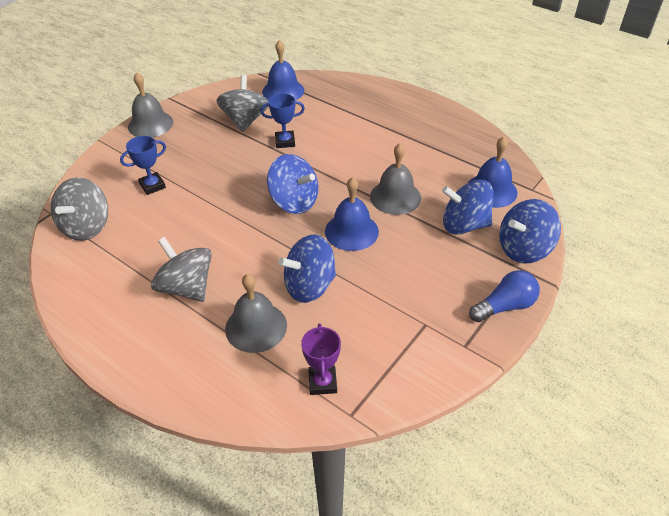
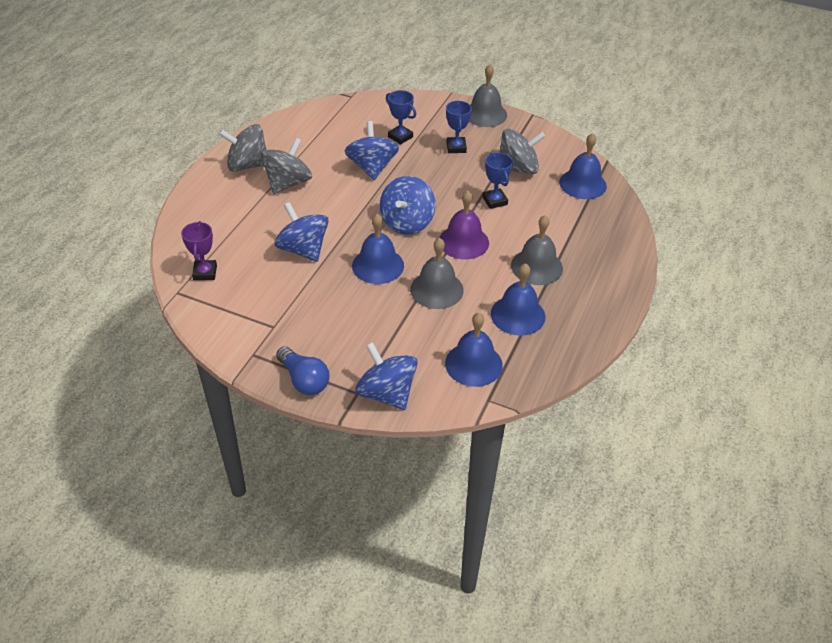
camera: 75 degrees right, 0 degrees up
grey spinning top [51,177,108,241] -> grey spinning top moved to [219,124,267,172]
grey bell [225,274,287,353] -> grey bell moved to [511,215,563,285]
purple trophy [301,324,341,395] -> purple trophy turned 75 degrees counterclockwise [181,221,217,280]
blue spinning top [442,180,494,235] -> blue spinning top moved to [345,121,399,180]
none -> purple bell [439,190,489,259]
none -> blue trophy [446,101,472,153]
none -> blue bell [491,263,545,336]

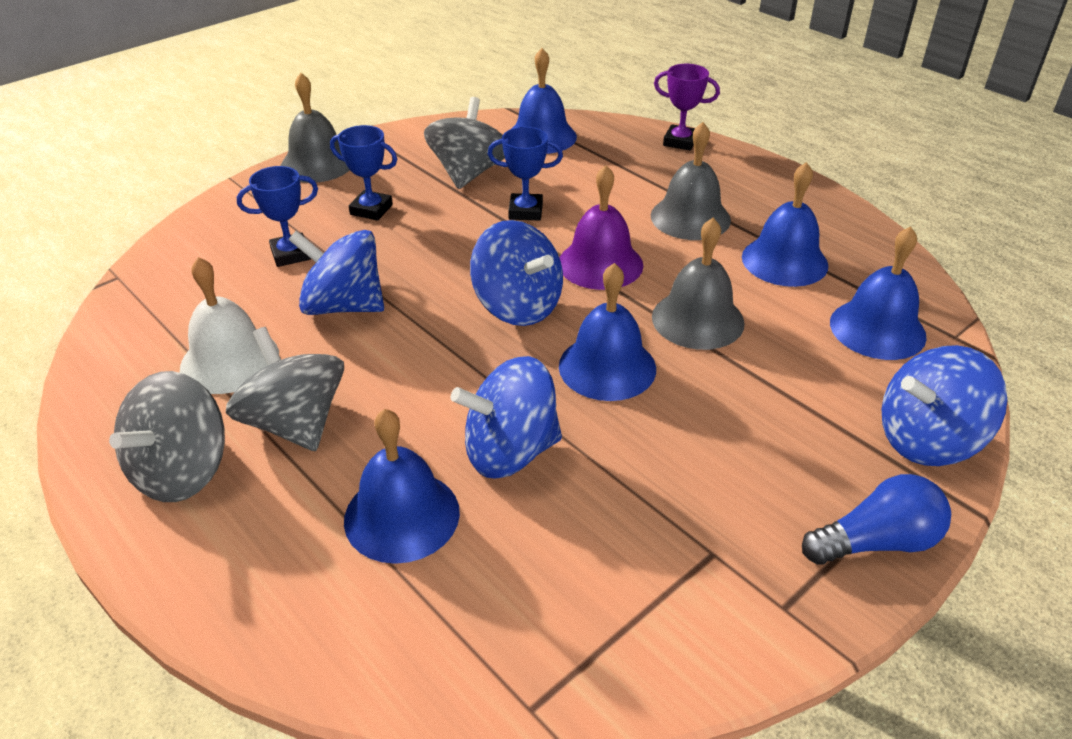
camera: 65 degrees left, 5 degrees down
purple trophy [181,221,217,280] -> purple trophy moved to [654,64,720,151]
none -> white bell [180,257,279,394]
none -> blue bell [344,409,460,564]

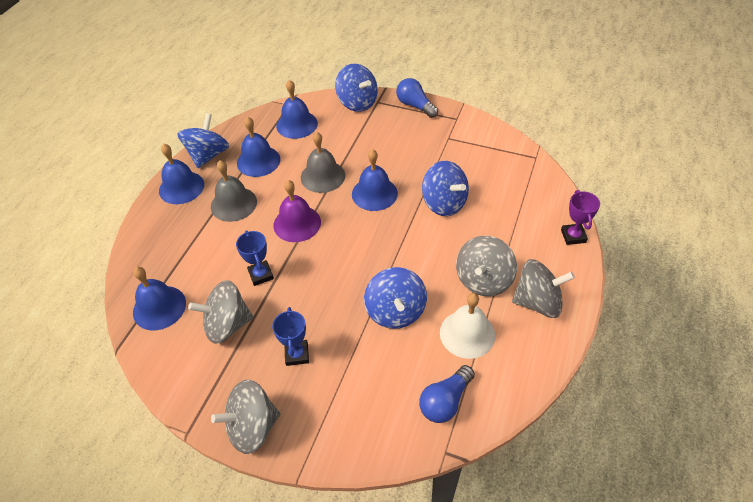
camera: 115 degrees left, 10 degrees up
blue trophy [237,166,318,267] -> none
grey bell [281,73,350,183] -> grey spinning top [211,379,280,454]
blue bell [344,409,460,564] -> blue bell moved to [159,144,204,204]
blue spinning top [470,220,563,326] -> blue spinning top moved to [178,113,229,168]
purple trophy [654,64,720,151] -> purple trophy moved to [561,190,600,245]
none -> blue light bulb [419,365,475,423]

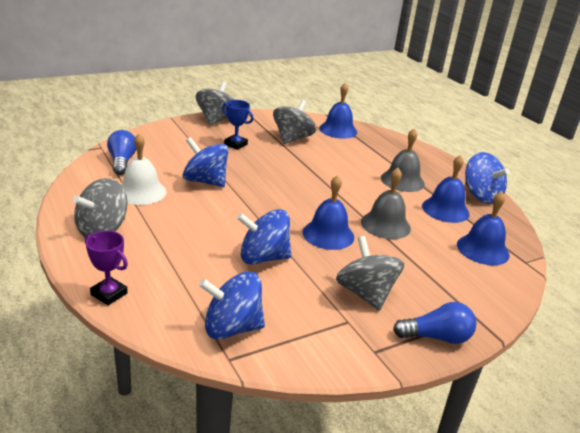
camera: 125 degrees right, 20 degrees down
blue bell [159,144,204,204] -> none
blue trophy [236,230,274,286] -> none
purple bell [273,180,321,242] -> none
blue spinning top [335,63,378,112] -> blue spinning top moved to [199,271,265,340]
grey spinning top [456,236,517,296] -> grey spinning top moved to [336,236,404,311]

